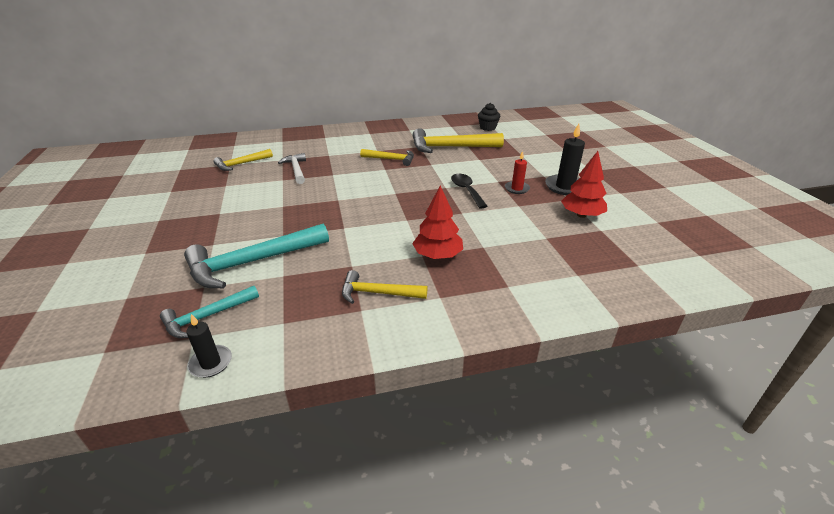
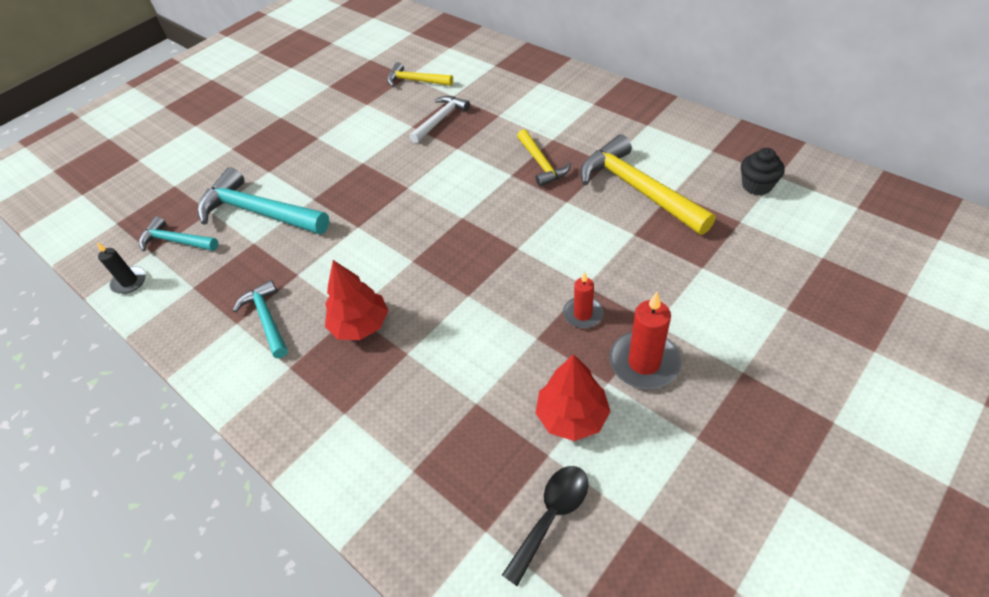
camera: 60 degrees right, 15 degrees up
yellow hammer [342,270,427,304] -> turquoise hammer [233,280,288,358]
black spoon [451,173,487,209] -> black spoon moved to [502,466,589,586]
black candle [545,124,585,195] -> red candle [609,292,681,389]

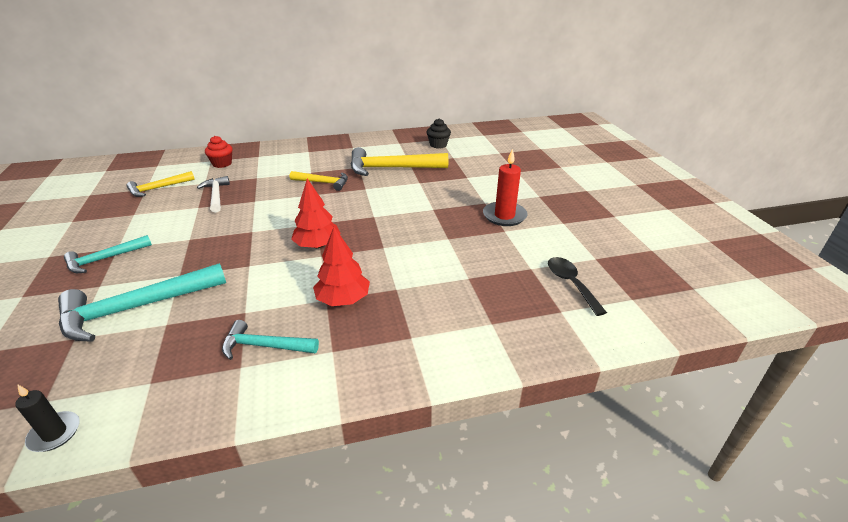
camera: 60 degrees left, 15 degrees down
turquoise hammer [139,216,218,251] -> turquoise hammer moved to [64,235,152,273]
red tree [536,354,611,441] -> red tree moved to [291,178,341,248]
red candle [563,272,604,328] -> none
none -> red cupcake [205,136,233,168]

